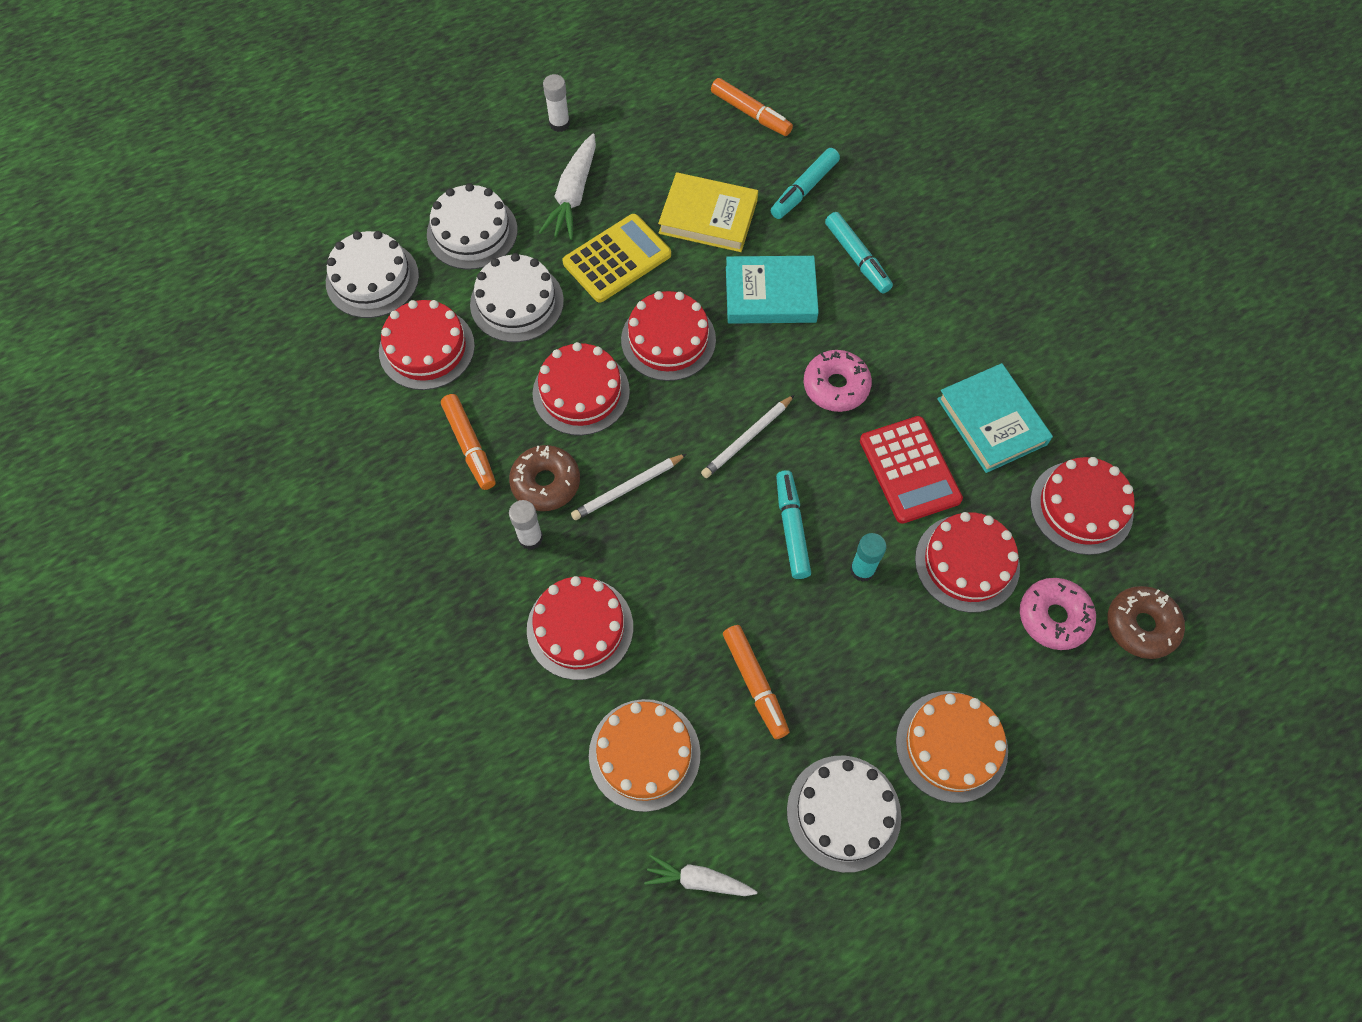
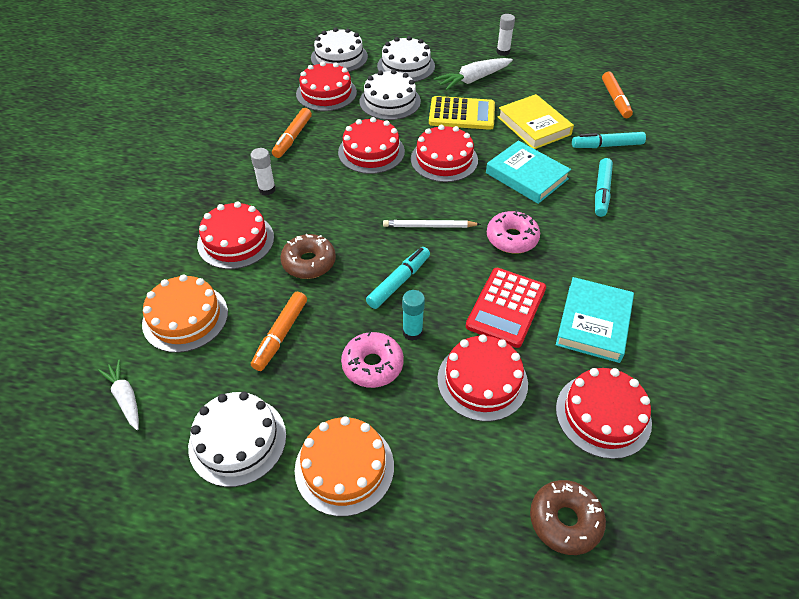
camera: 45 degrees right, 15 degrees down
brown donut [509,445,580,511] -> brown donut moved to [280,234,336,279]
white pencil [571,454,687,520] -> none
pink donut [1020,578,1096,650] -> pink donut moved to [341,332,404,388]

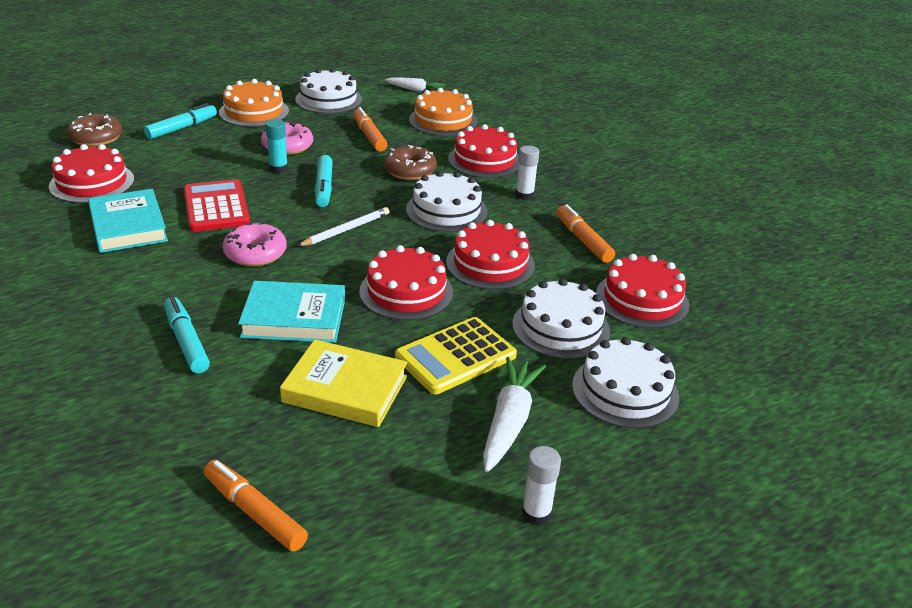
camera: 135 degrees right, 15 degrees down
white cake [311,27,368,72] -> white cake moved to [406,171,488,232]
red cake [437,334,528,422] -> none
turquoise marker [572,132,646,148] -> turquoise marker moved to [144,103,217,139]

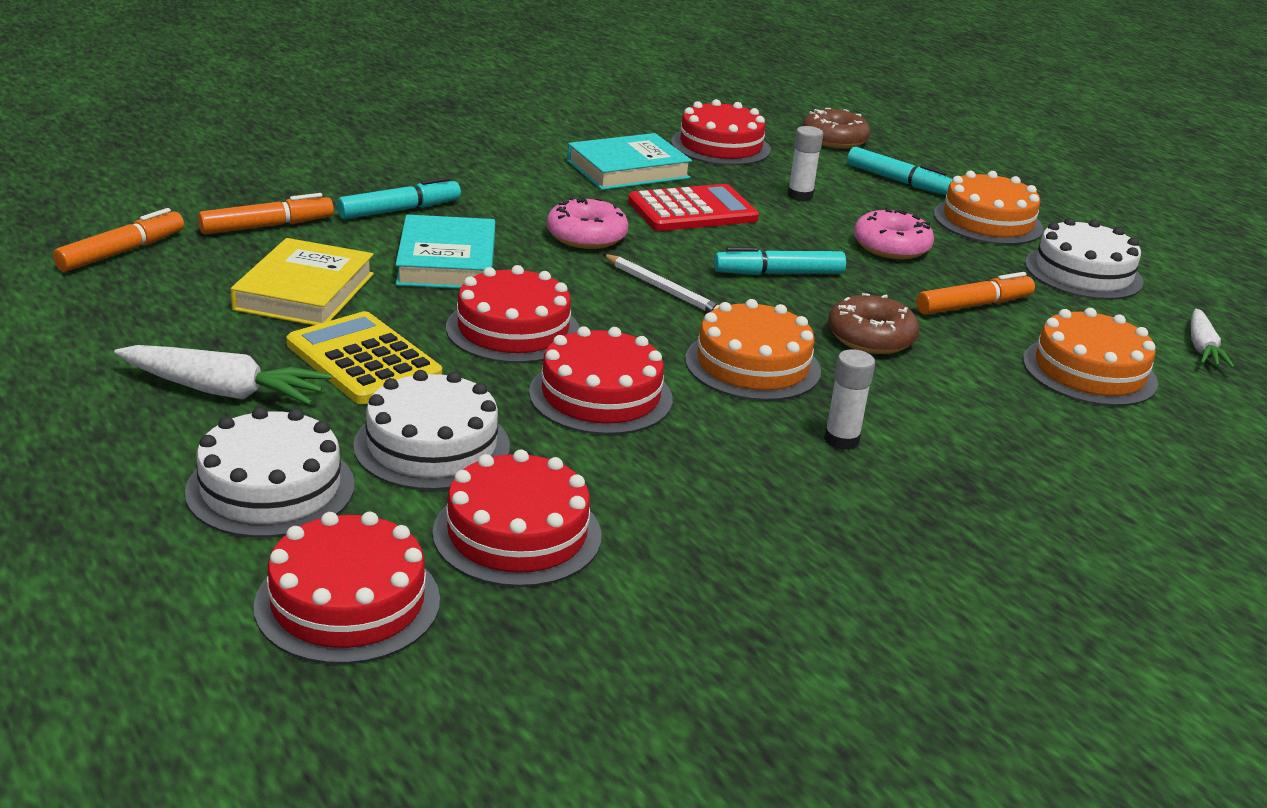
camera: 85 degrees right, 5 degrees down
turquoise glue stick [265,119,288,173] -> none
white cake [406,171,488,232] -> orange cake [685,299,821,401]
red cake [448,124,519,178] -> red cake moved to [254,512,440,665]
white glue stick [522,446,561,525] -> white glue stick moved to [787,126,823,201]
orange marker [557,204,615,263] -> orange marker moved to [198,193,334,234]

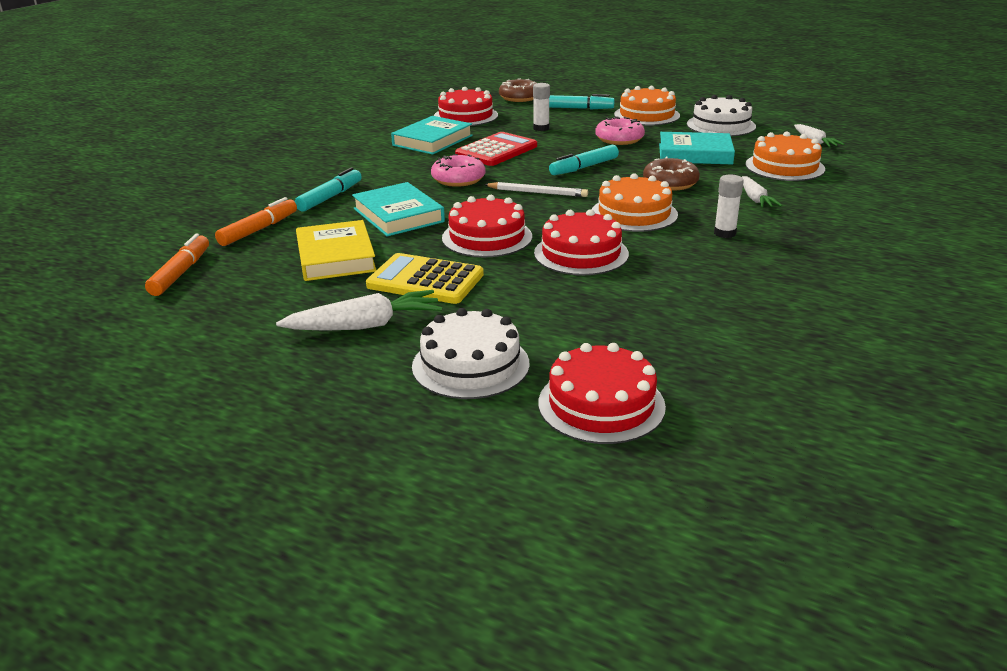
camera: 25 degrees left, 0 degrees up
white cake [353,370,510,490] -> none
red cake [433,450,602,587] -> none
orange marker [916,272,1035,315] -> turquoise book [659,132,735,164]
none -> white carrot [742,176,782,208]

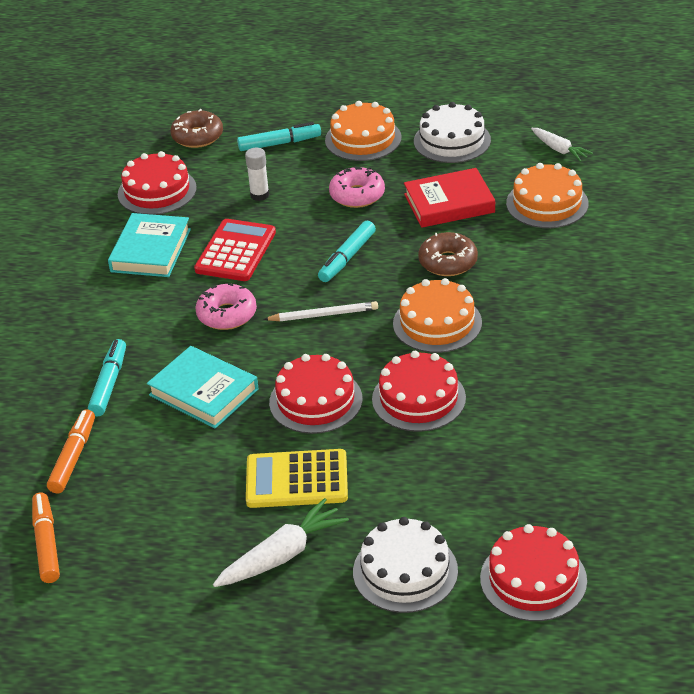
camera: 20 degrees left, 10 degrees up
yellow book [296,220,376,281] -> none
turquoise book [659,132,735,164] -> red book [404,168,495,228]
white glue stick [714,174,744,238] -> none
white carrot [742,176,782,208] -> none

